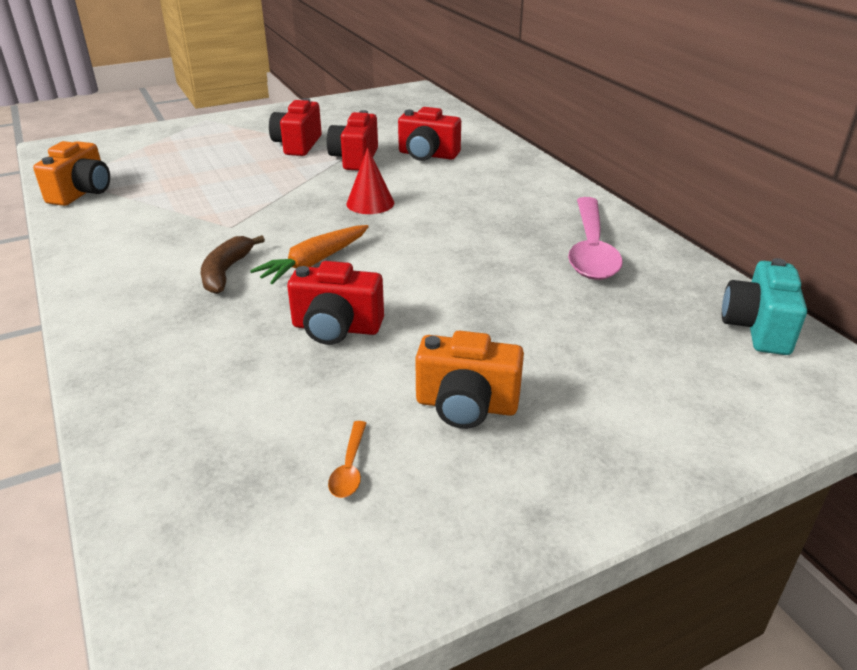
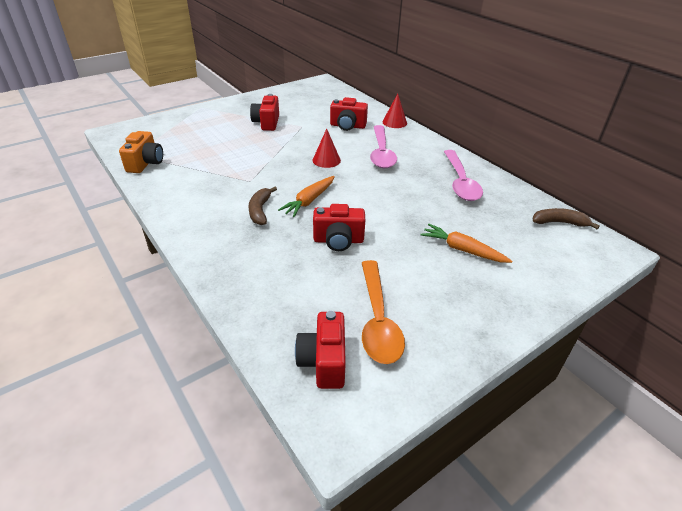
camera: 10 degrees left, 5 degrees up
red camera [327,110,378,171] -> red camera moved to [295,311,346,389]
orange spoon [328,421,367,498] -> orange spoon [362,260,405,364], size x2.42
orange camera [415,331,524,429] -> none
turquoise camera [722,258,807,355] -> brown banana [532,208,600,229]
none -> pink spoon [370,125,397,169]
none -> red cone [383,94,407,128]
none -> orange carrot [420,224,512,263]

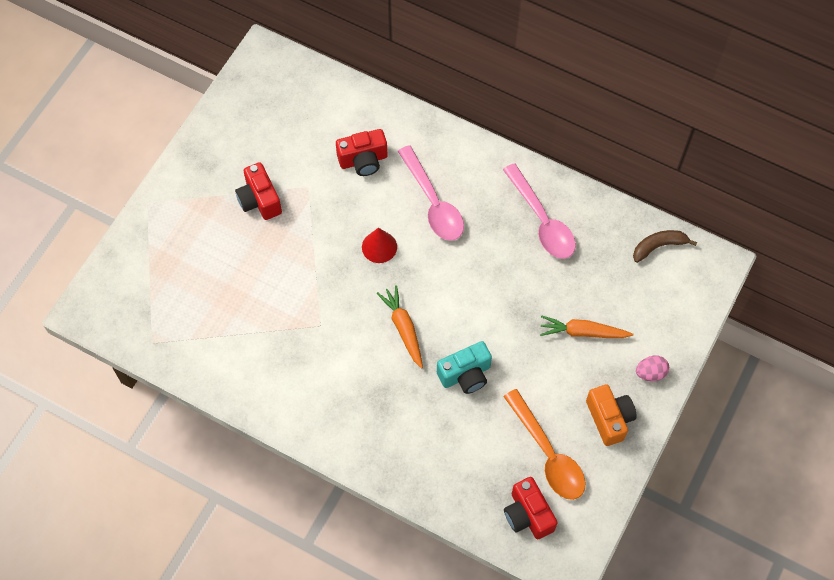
camera: 25 degrees left, 25 degrees up
orange camera [119,131,163,173] -> orange camera moved to [586,384,637,446]
brown banana [248,187,277,225] -> none
orange carrot [278,176,335,217] -> orange carrot turned 150 degrees clockwise [377,285,423,369]
red camera [313,204,365,251] -> turquoise camera [437,341,492,394]
red cone [383,94,407,128] -> none
none -> pink egg [636,355,669,381]

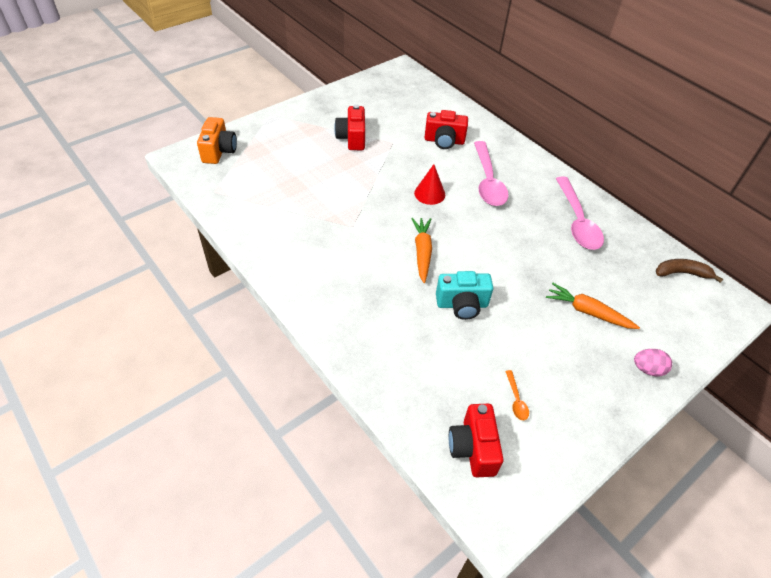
camera: 20 degrees right, 15 degrees down
orange spoon [503,389,586,500] -> orange spoon [505,370,529,420], size x0.41
orange camera [586,384,637,446] -> orange camera moved to [197,117,237,164]

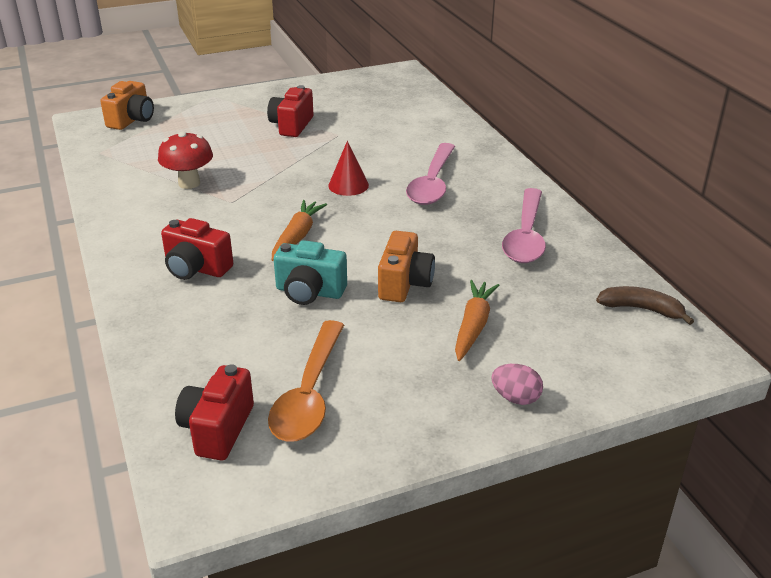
camera: 20 degrees right, 15 degrees down
red camera [424,110,468,149] -> red camera moved to [161,218,233,280]
orange spoon [505,370,529,420] -> orange spoon [268,320,344,442], size x2.42
orange carrot [546,283,640,329] -> orange carrot turned 60 degrees clockwise [455,280,500,361]
none -> red mushroom [158,131,213,189]
none -> orange camera [378,231,435,302]

